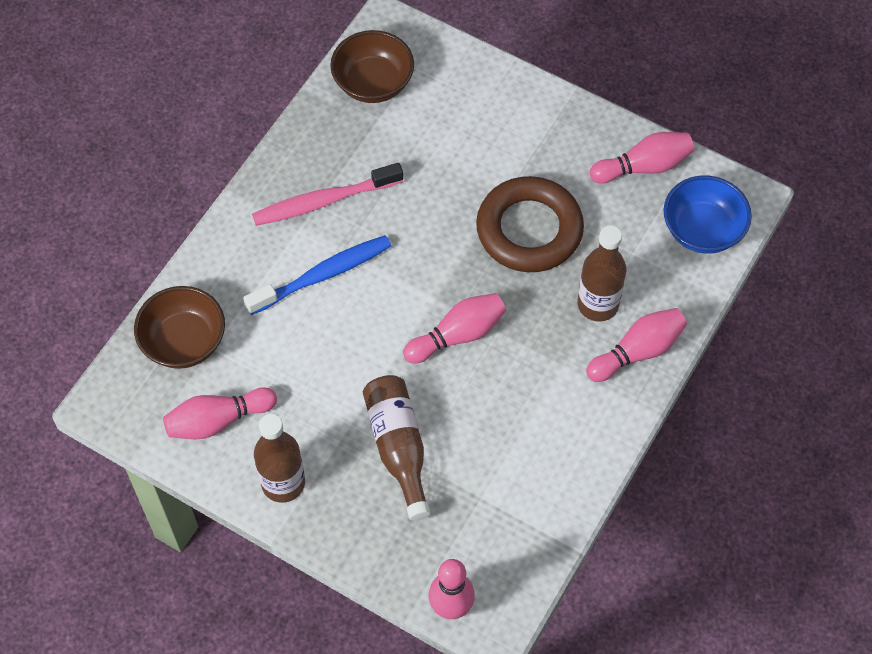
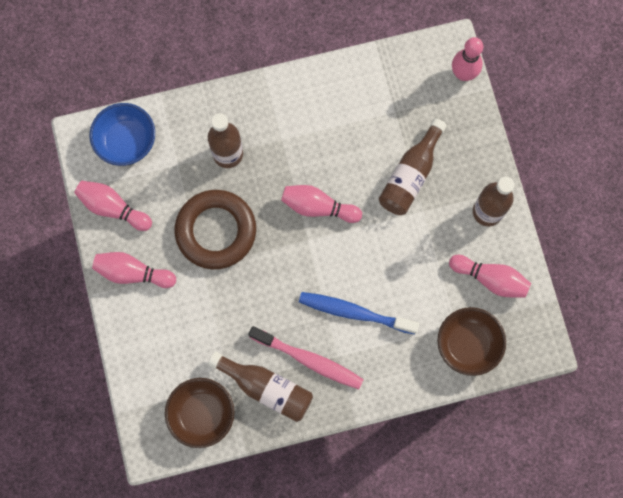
camera: 135 degrees left, 15 degrees up
pink bowling pin [586,308,687,382] -> pink bowling pin moved to [92,252,176,288]
none -> brown bottle [208,351,313,422]

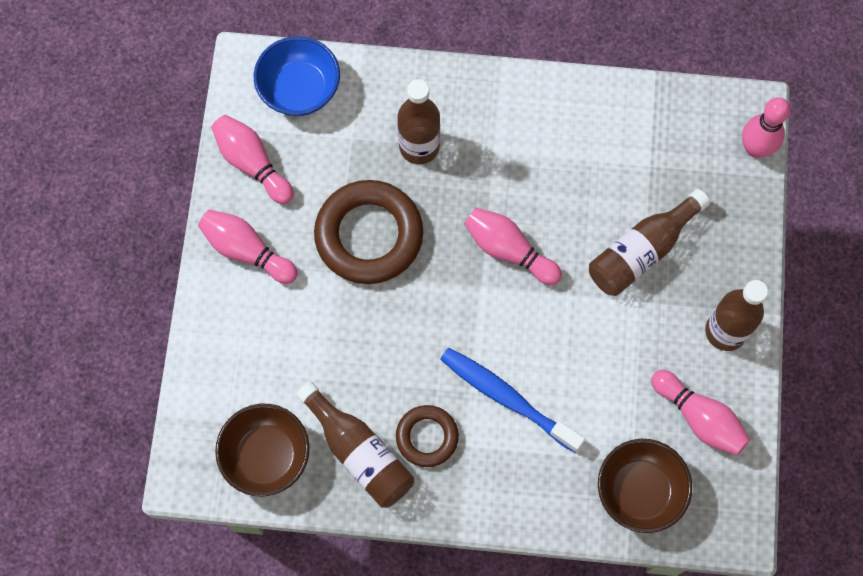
camera: 20 degrees right, 5 degrees down
pink toothbrush [248,326,364,389] -> brown ring [396,405,459,467]

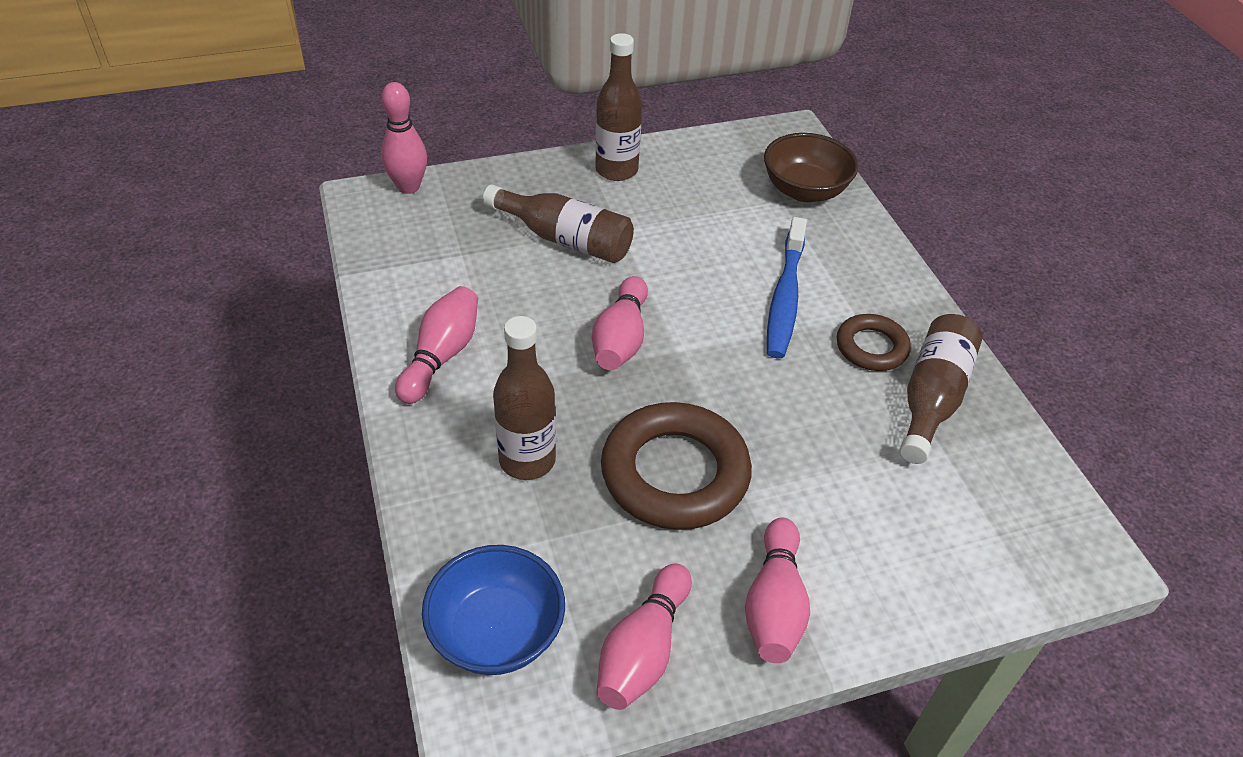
camera: 115 degrees left, 25 degrees down
brown bowl [215,404,310,496] -> none
pink bowling pin [651,370,750,456] -> pink bowling pin moved to [395,286,478,404]

